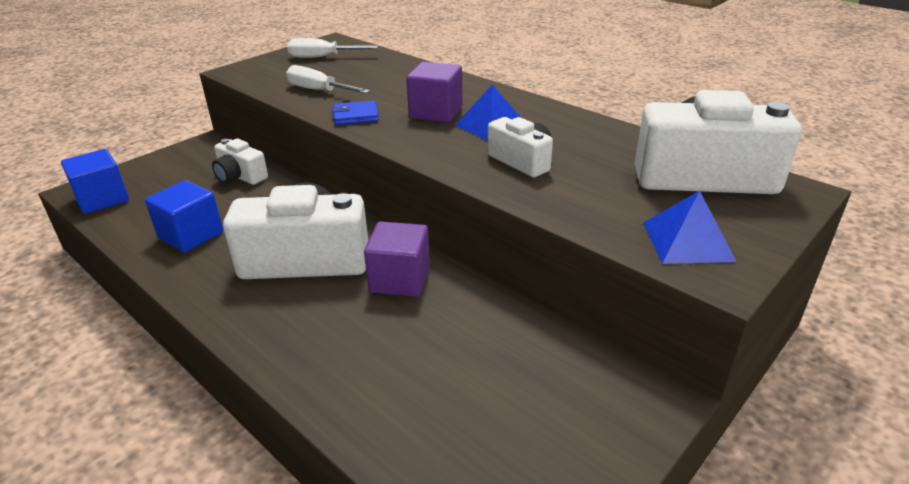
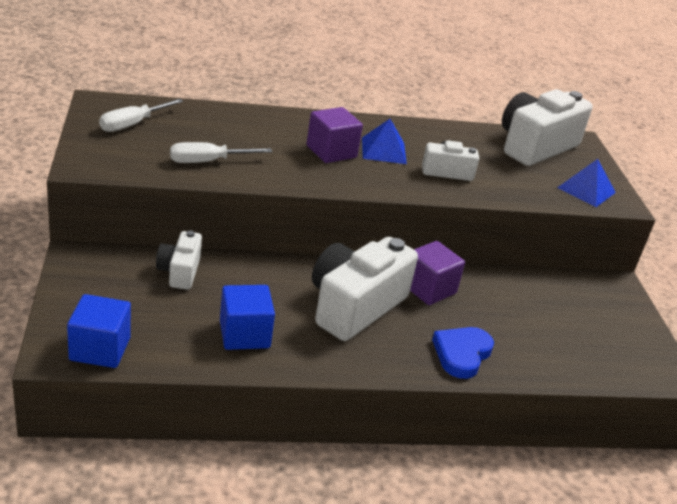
camera: 55 degrees left, 0 degrees up
white camera [212,139,268,185] -> white camera turned 105 degrees clockwise [156,230,202,290]
blue wallet [332,101,379,125] -> none
none -> blue heart [432,327,494,379]

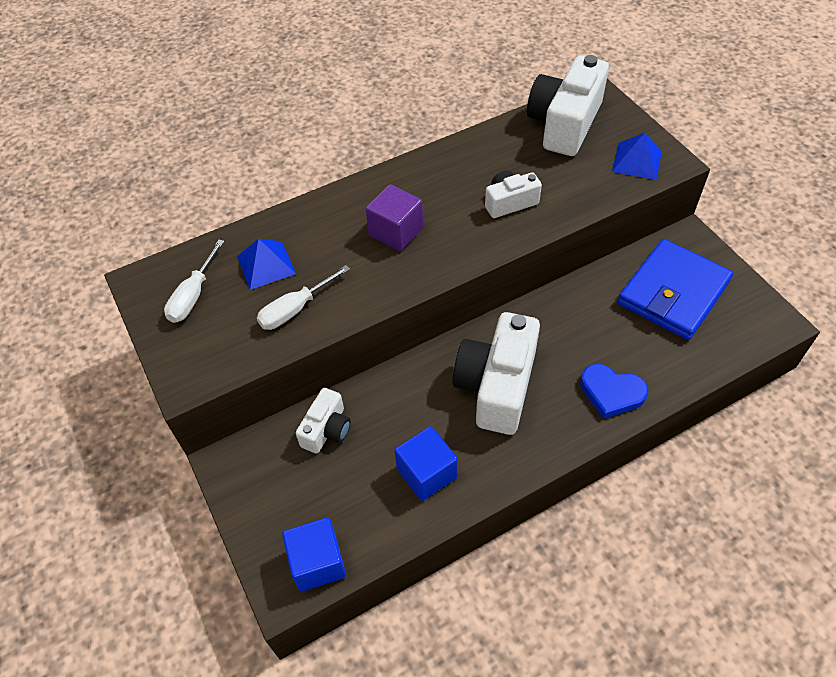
camera: 15 degrees left, 20 degrees up
white camera [156,230,202,290] -> white camera turned 135 degrees counterclockwise [296,388,351,454]
blue pyramid [362,119,407,164] -> blue pyramid moved to [237,238,296,290]
purple cube [410,241,465,305] -> none
blue heart [432,327,494,379] -> blue heart turned 75 degrees counterclockwise [580,364,648,419]
none -> blue wallet [618,239,733,340]

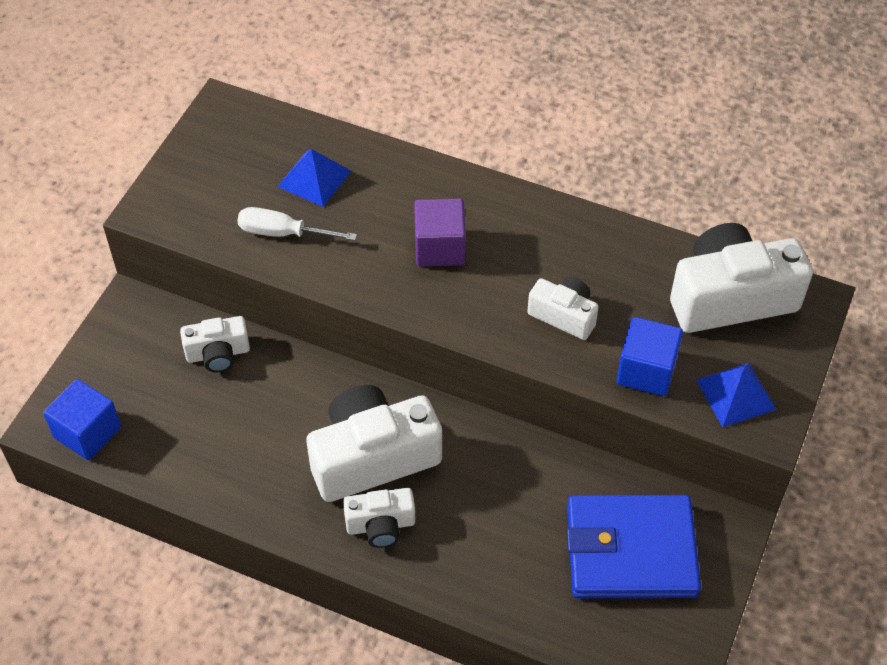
camera: 50 degrees right, 0 degrees up
white screwdriver [164,240,225,323] -> none
blue cube [395,426,458,501] -> blue cube moved to [616,317,683,396]
blue heart [580,364,648,419] -> none
none -> white camera [343,488,415,548]

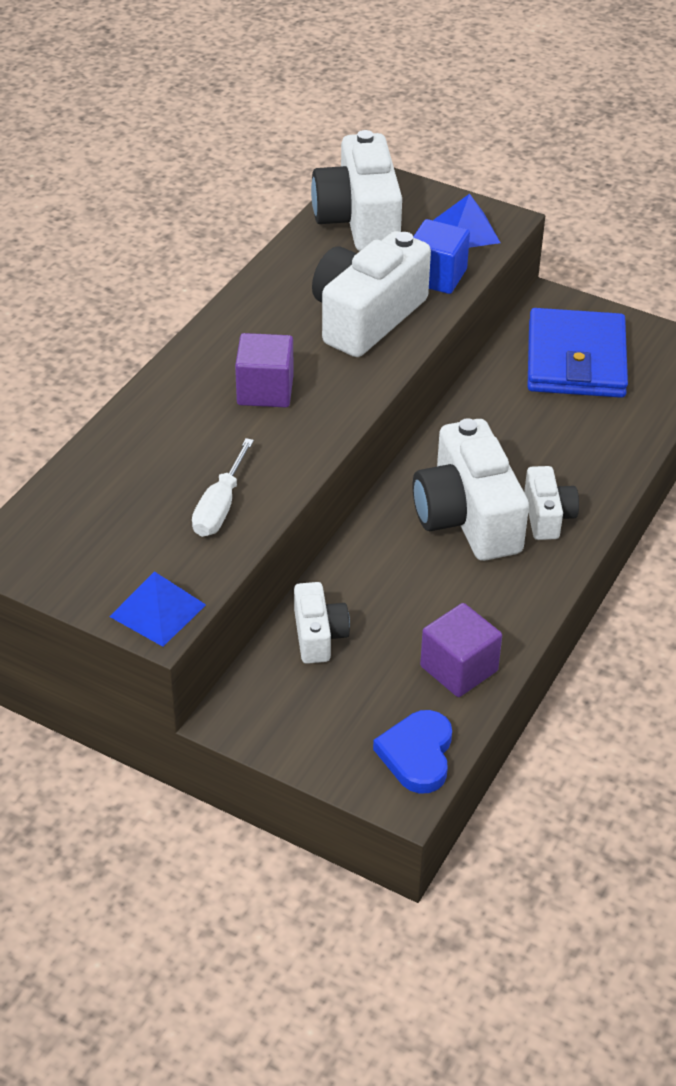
camera: 85 degrees left, 10 degrees down
blue cube [43,379,121,460] -> blue heart [373,710,452,793]
blue pyramid [277,149,351,207] -> blue pyramid moved to [109,571,206,647]
white camera [527,277,599,340] -> white camera [312,231,431,357], size x1.89
none -> purple cube [420,603,502,697]

